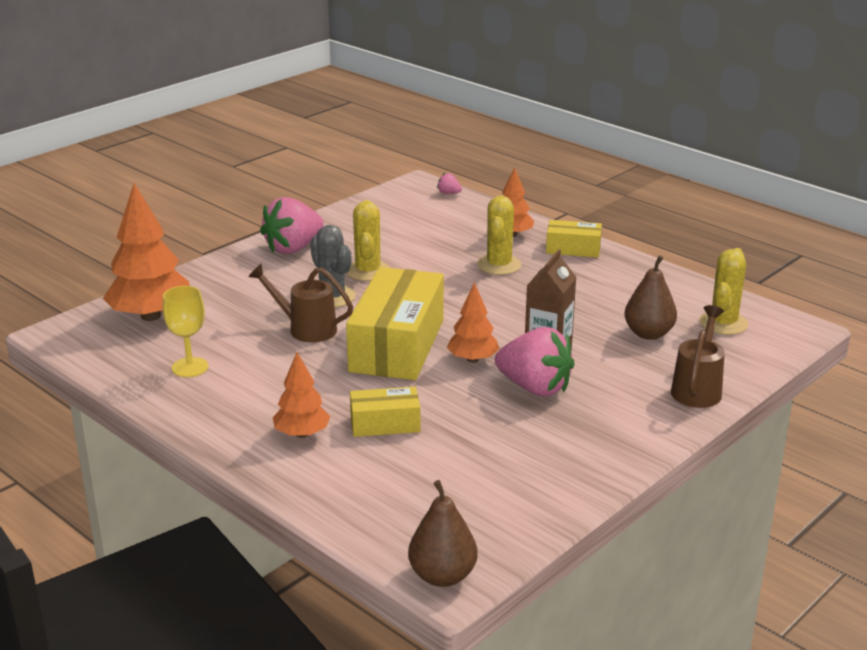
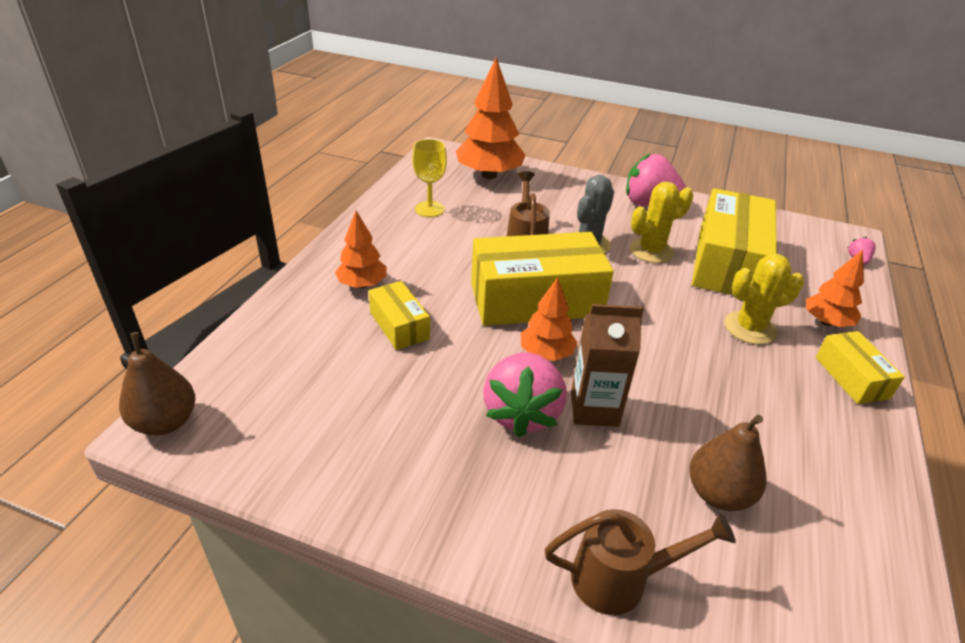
camera: 65 degrees right, 10 degrees up
yellow cactus [699,248,748,335] -> none
none -> yellow box [692,188,777,295]

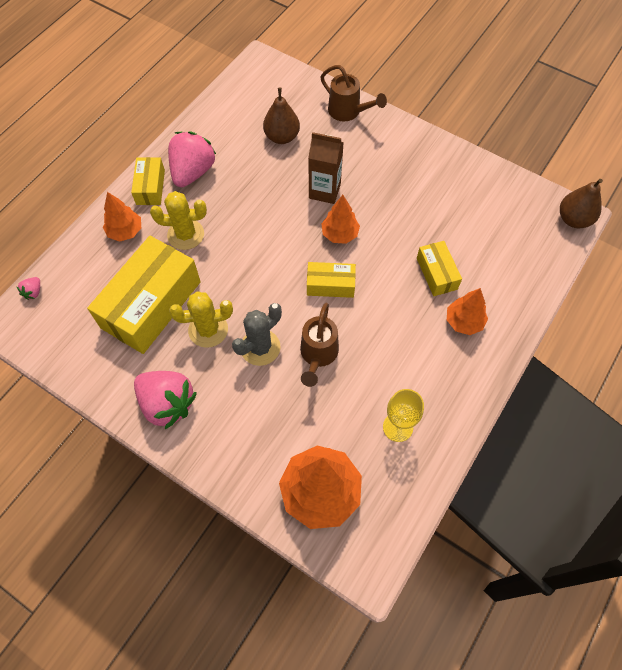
camera: 165 degrees left, 25 degrees up
yellow box [471,232,614,326] -> yellow box [307,262,356,298], size x0.50
pink strawberry [483,353,567,438] -> pink strawberry moved to [168,131,217,187]
brown watering can [545,509,736,615] -> brown watering can turned 150 degrees counterclockwise [321,65,387,121]

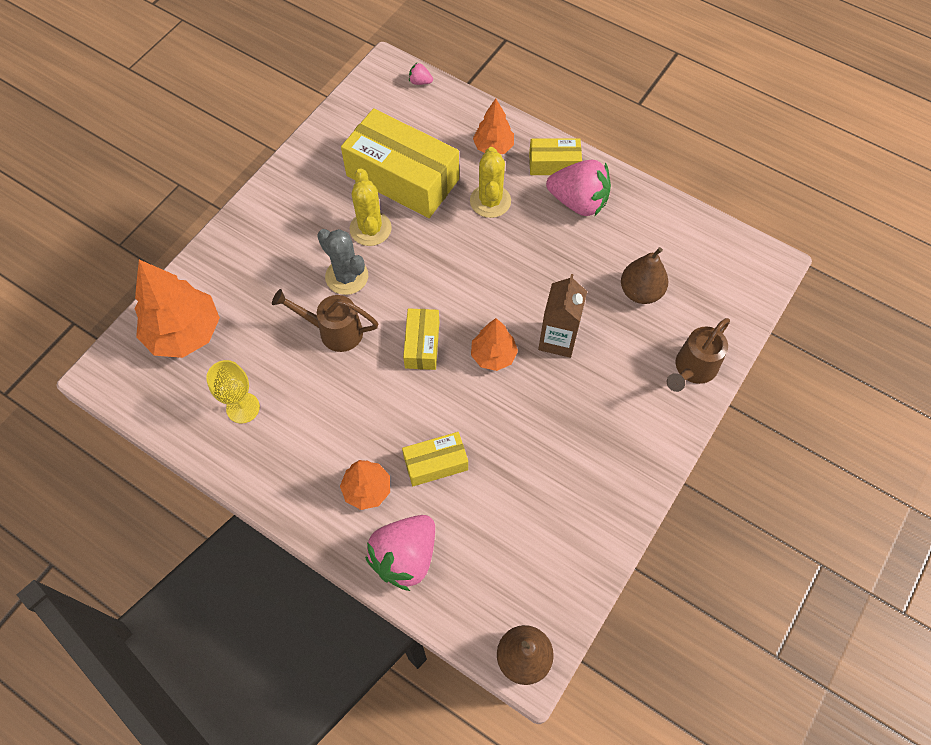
camera: 90 degrees right, 0 degrees up
pink strawberry [134,371,197,429] -> pink strawberry moved to [365,515,435,591]

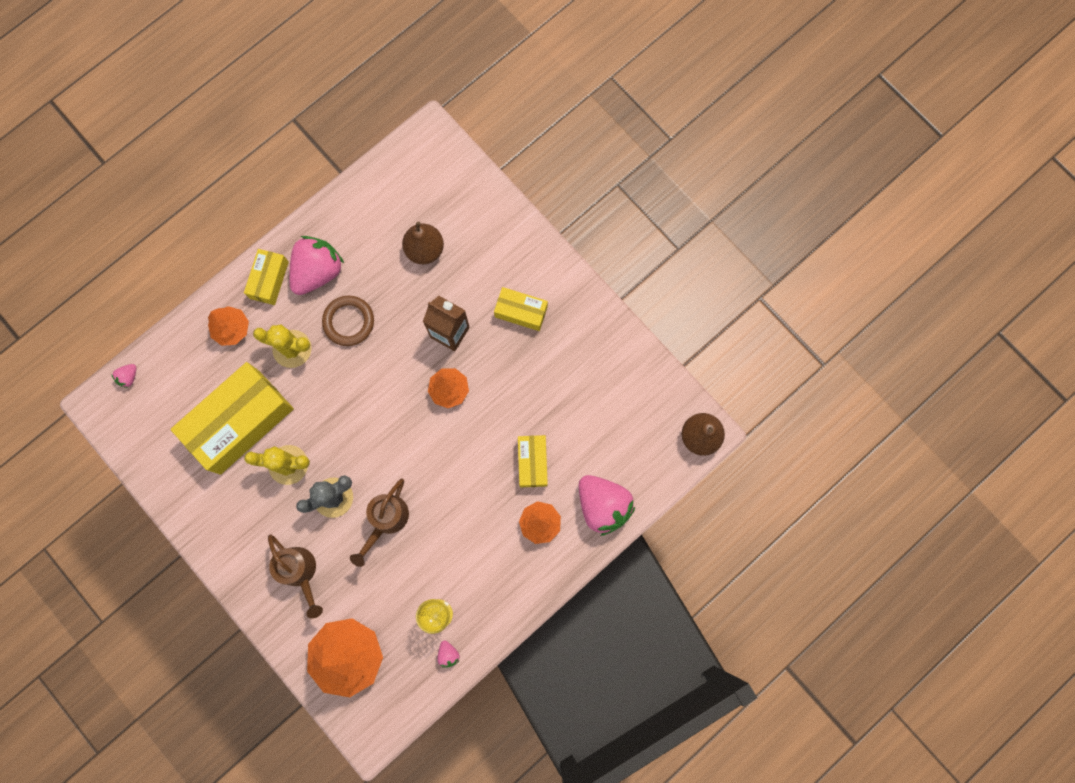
camera: 75 degrees left, 15 degrees up
yellow box [403,308,439,370] -> yellow box moved to [494,287,548,331]
brown watering can [667,318,730,392] -> brown watering can moved to [268,534,323,619]
none -> brown ring [322,296,374,346]
none -> pink strawberry [437,641,460,668]

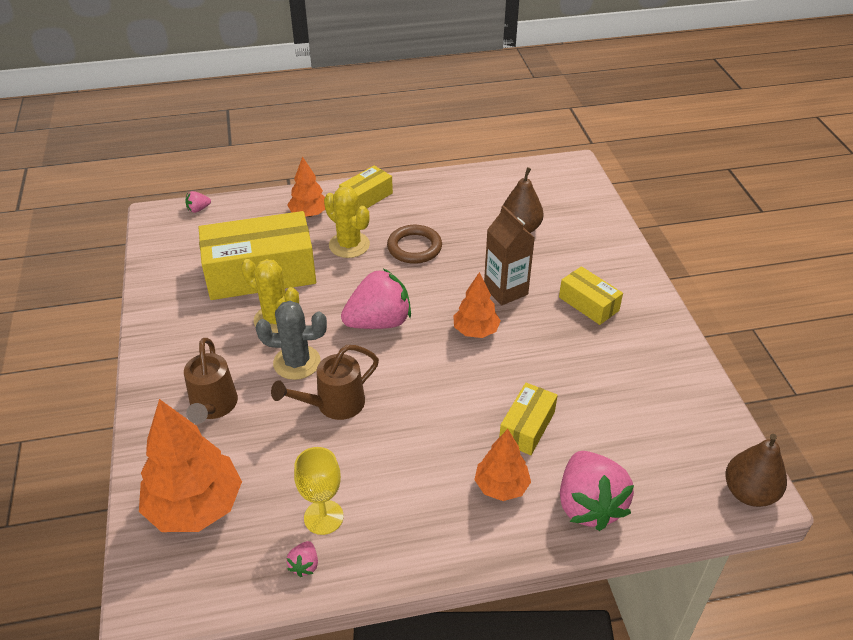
camera: 30 degrees right, 35 degrees down
pink strawberry [289,236,344,295] -> pink strawberry moved to [341,268,411,329]

